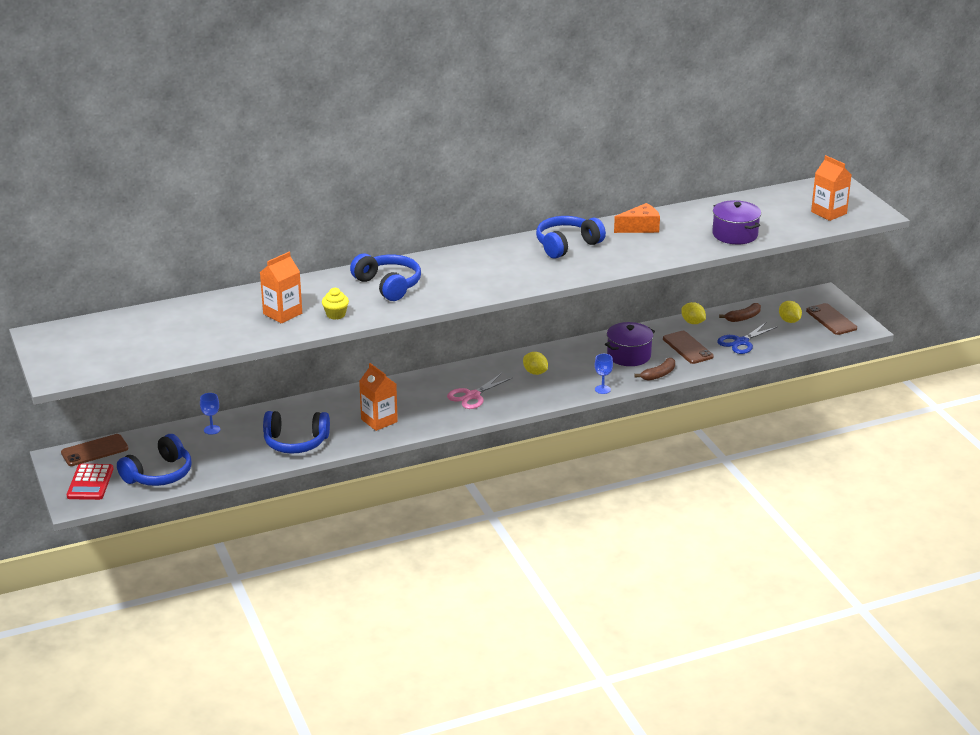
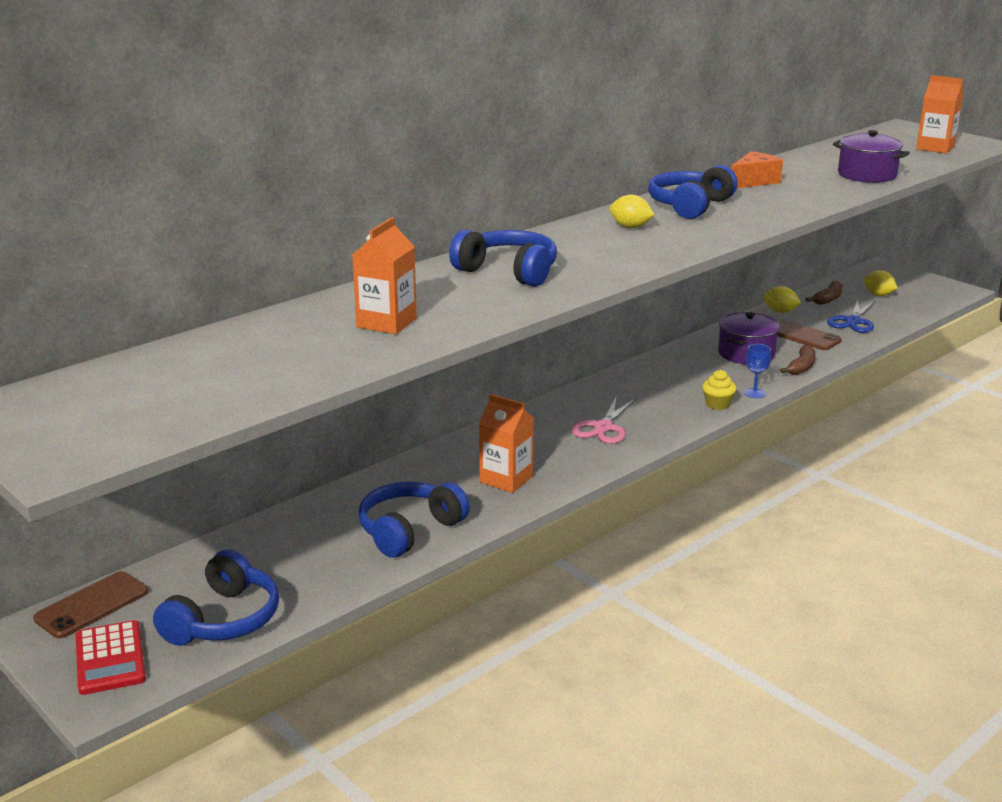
camera: 20 degrees left, 5 degrees down
blue goblet [200,393,220,435] -> none
blue headphones [263,411,330,454] -> blue headphones turned 150 degrees clockwise [358,482,470,558]
yellow cupcake [322,288,349,320] -> yellow cupcake moved to [702,370,736,410]
yellow lemon [523,352,548,375] -> yellow lemon moved to [609,195,655,228]
brown phone [806,303,857,335] -> none

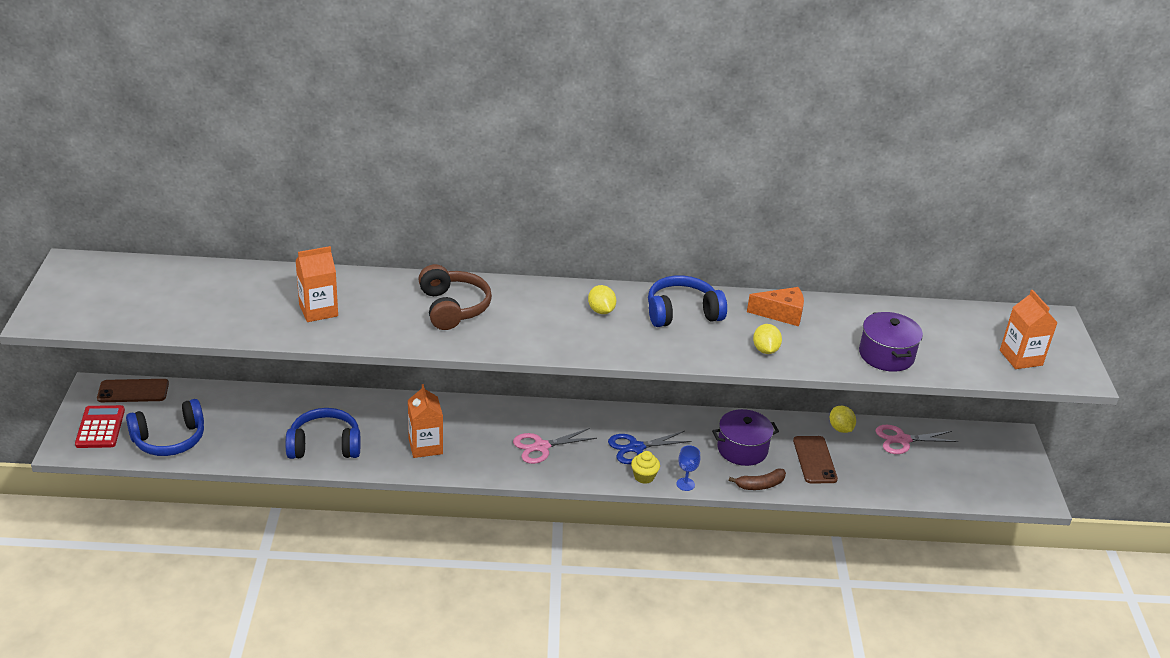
camera: 40 degrees right, 10 degrees up
red calculator [76,620,146,695] -> red calculator turned 150 degrees clockwise [75,405,125,448]
blue headphones [449,230,557,287] -> brown headphones [418,264,492,330]
brown banana [806,281,842,305] -> pink scissors [876,425,959,454]
blue scissors [827,299,875,333] -> blue scissors moved to [608,431,692,464]
yellow lemon [864,270,898,296] -> yellow lemon moved to [753,324,782,354]

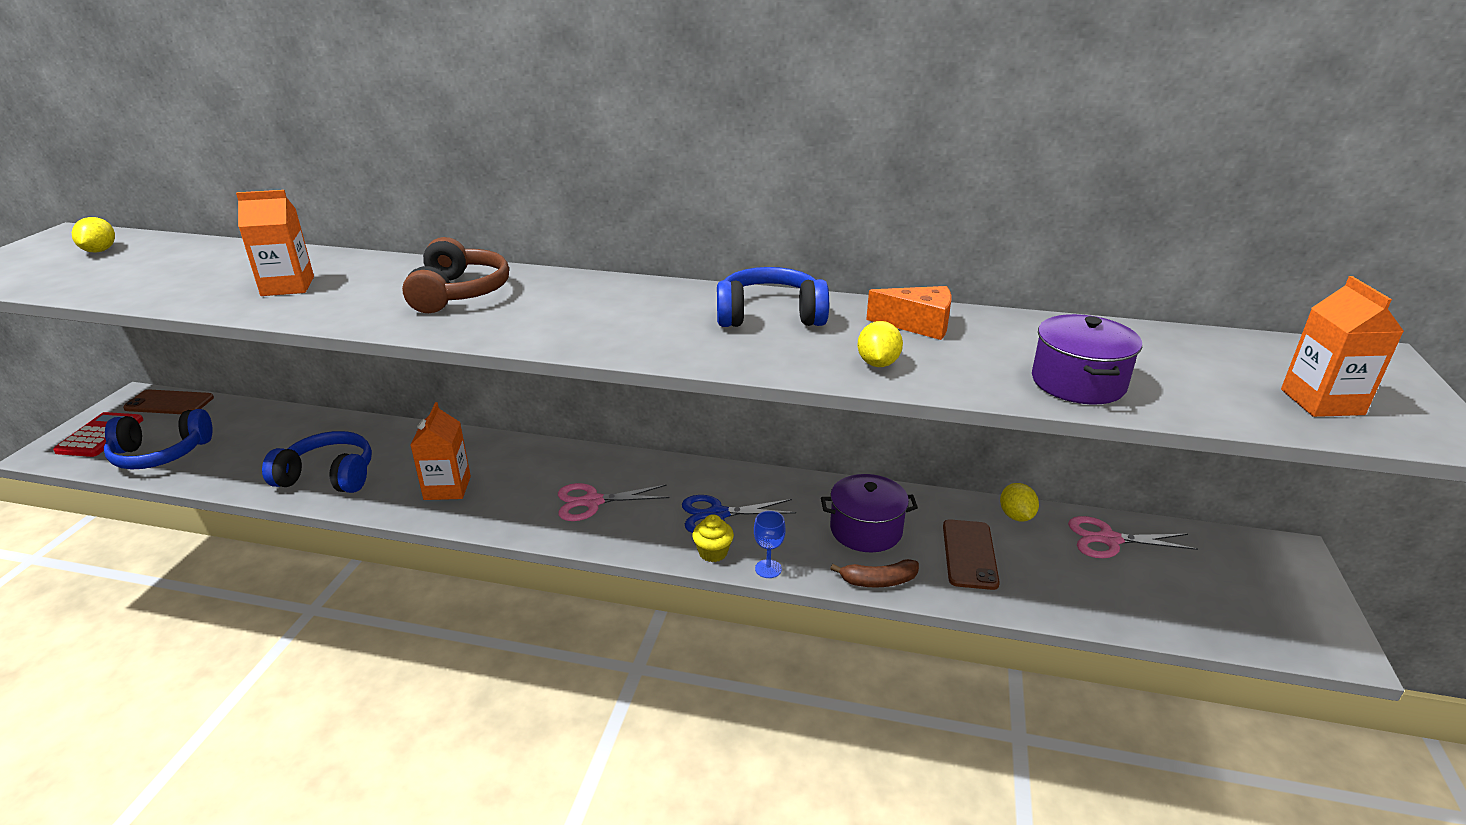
camera: 15 degrees right, 5 degrees down
yellow lemon [588,285,616,314] -> yellow lemon moved to [72,217,115,253]

